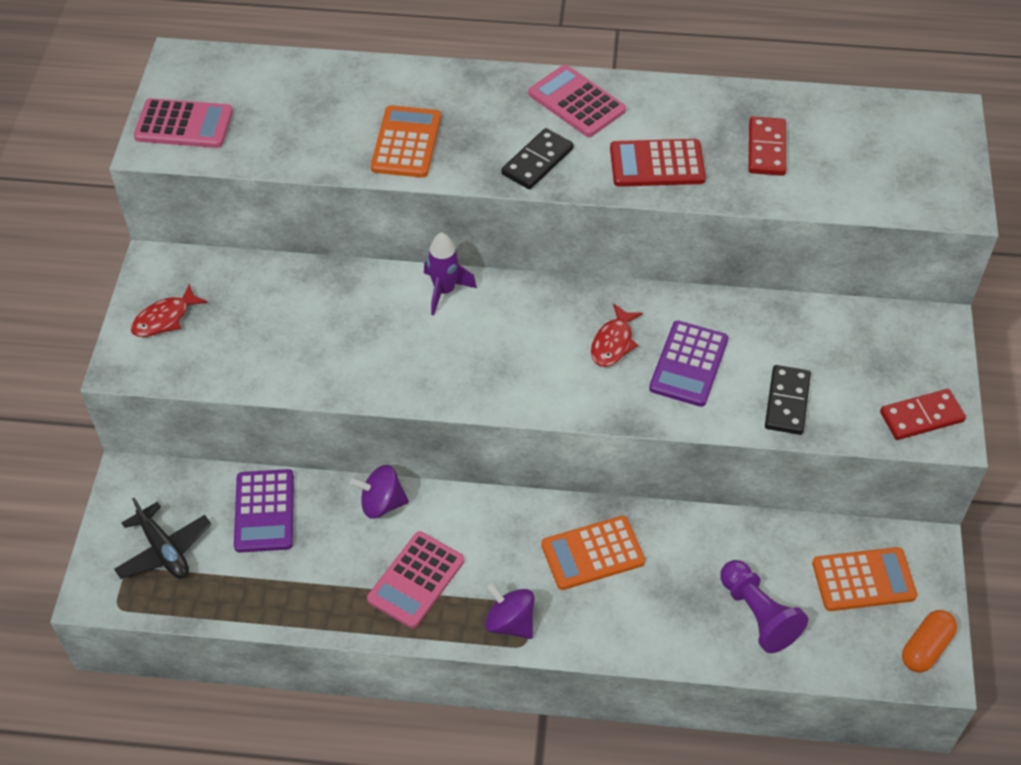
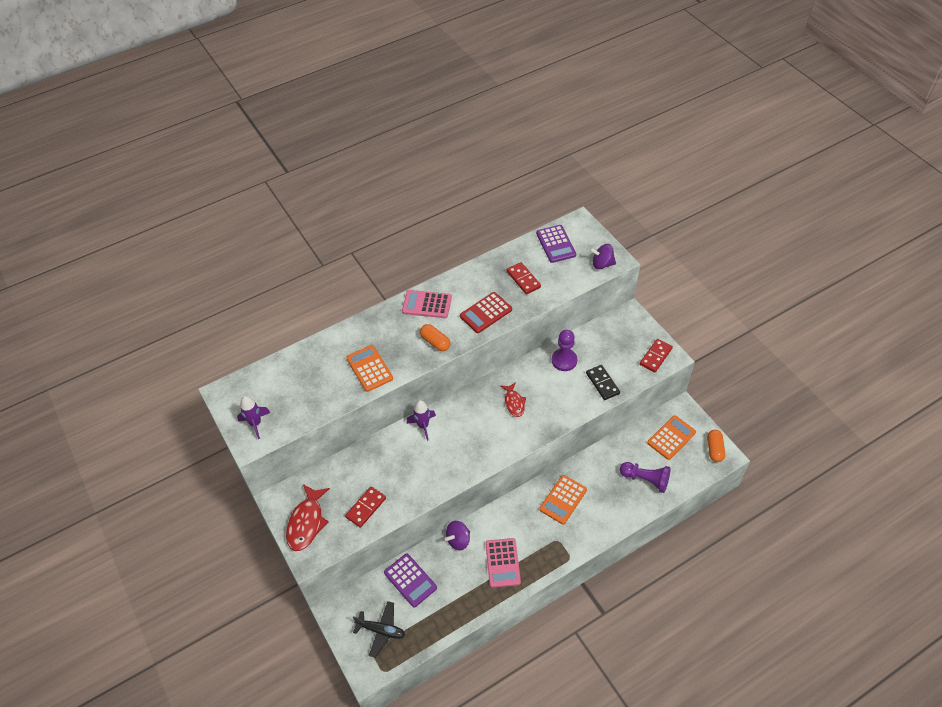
camera: 35 degrees left, 0 degrees up
red fish [131,284,208,337] -> red fish [286,484,330,551], size x1.62
pink calculator [134,98,233,148] -> purple rocket [237,396,271,439]
purple spinning top [485,582,534,639] -> purple spinning top moved to [589,244,616,269]
black domino [502,128,574,189] -> orange capsule [420,324,451,351]
purple calculator [649,321,728,407] -> purple calculator moved to [536,225,576,263]
none -> red domino [345,486,386,528]
none -> purple pawn [552,330,577,371]

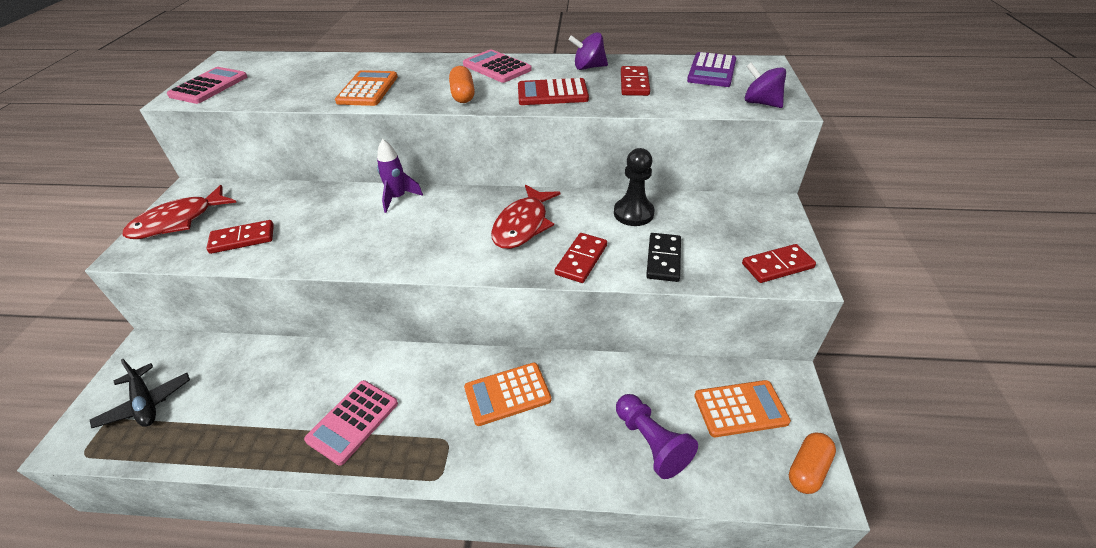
camera: 35 degrees right, 10 degrees down
purple rocket [237,396,271,439] -> pink calculator [167,67,247,104]
purple calculator [384,553,437,607] -> none
purple spinning top [445,521,470,550] -> purple spinning top moved to [569,32,608,70]
red fish [501,382,526,417] -> red fish [491,185,560,249], size x1.62
purple pawn [552,330,577,371] -> black pawn [614,148,654,226]
none -> red domino [555,233,607,283]

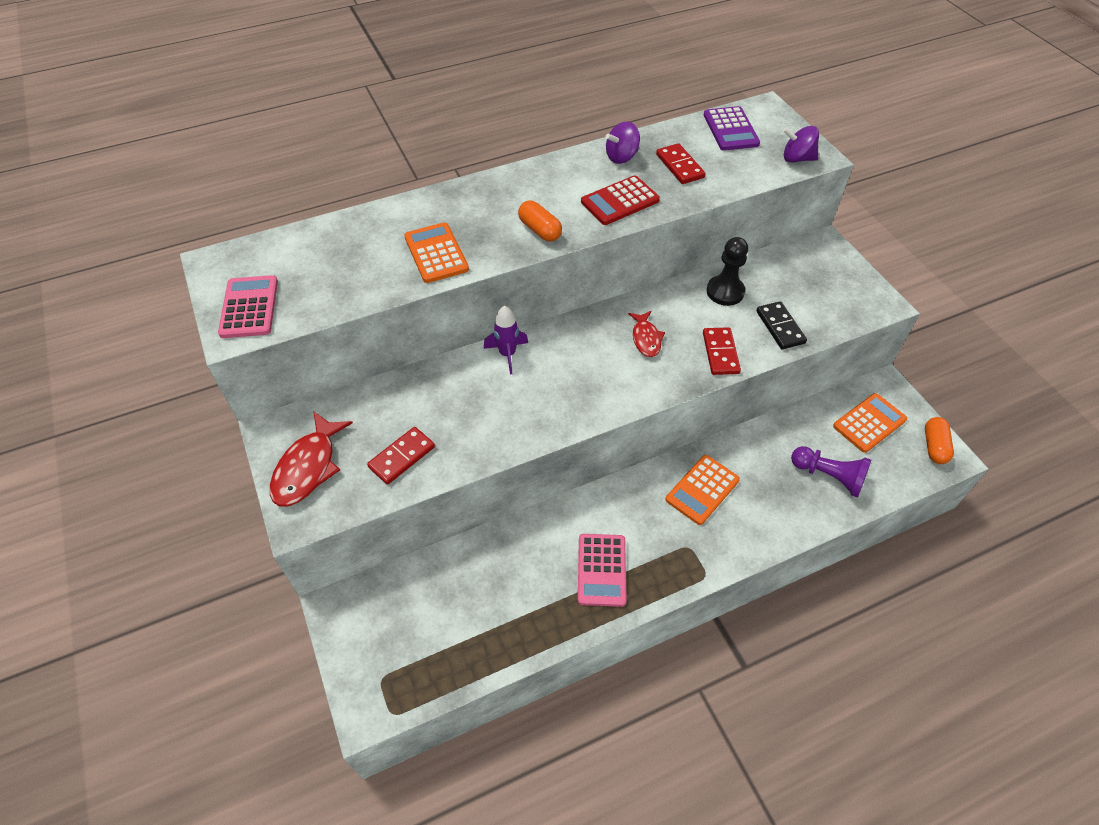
camera: 30 degrees left, 10 degrees up
black plane [90,359,190,428] -> none
pink calculator [463,49,532,83] -> none
red fish [491,185,560,249] -> red fish [628,311,665,357], size x0.62
red domino [742,244,816,283] -> none

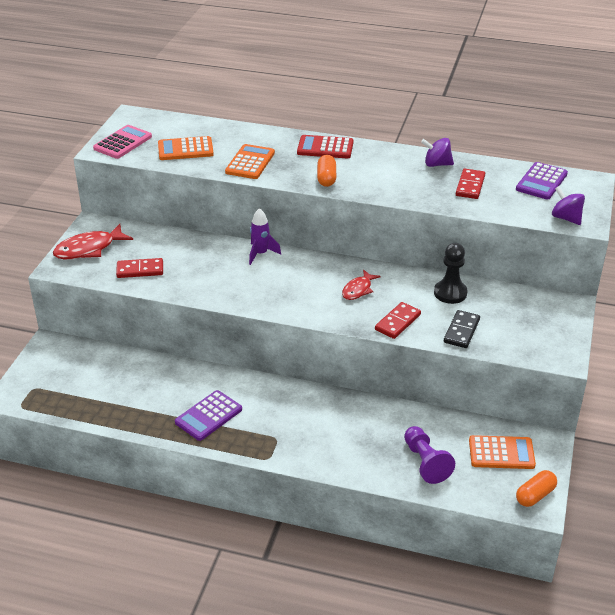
camera: 40 degrees right, 15 degrees down
pink calculator [578,534,627,607] -> purple calculator [175,390,242,441]
red calculator [581,175,660,225] -> red calculator moved to [297,135,354,158]
orange calculator [665,455,740,525] -> orange calculator moved to [158,136,214,160]

